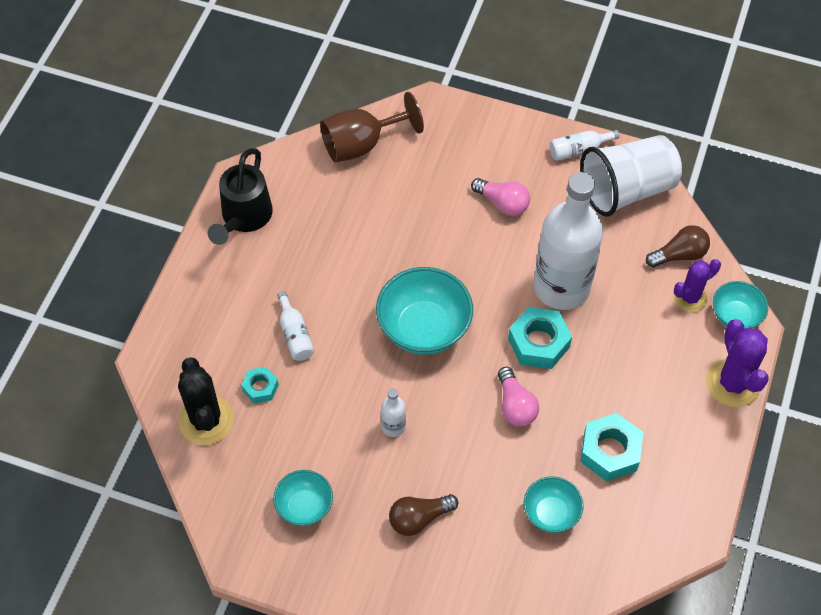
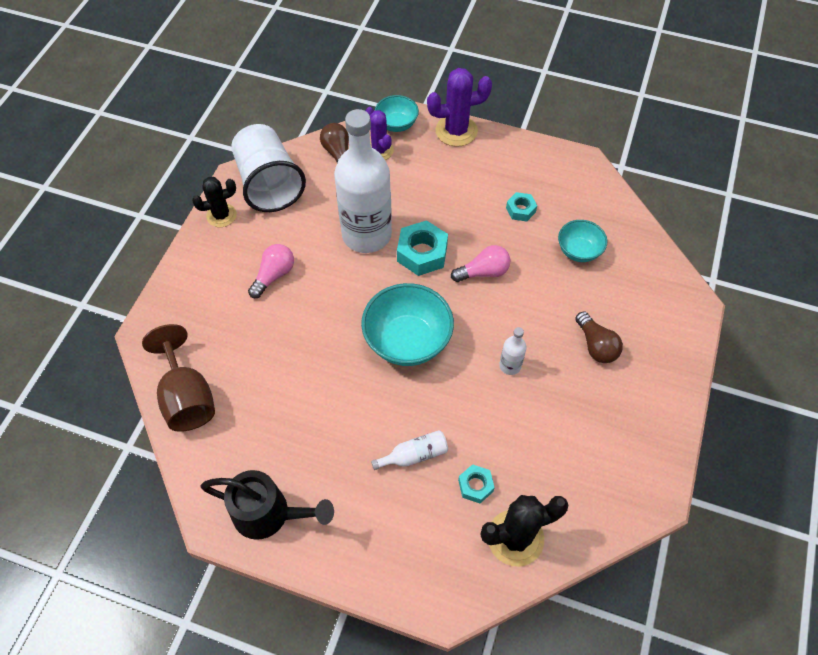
camera: 90 degrees left, 0 degrees up
turquoise bowl [273,470,333,526] -> none
white bottle [550,130,620,161] -> black cactus [192,177,237,227]
turquoise nut [580,413,643,482] -> turquoise nut [506,192,537,221], size x0.57

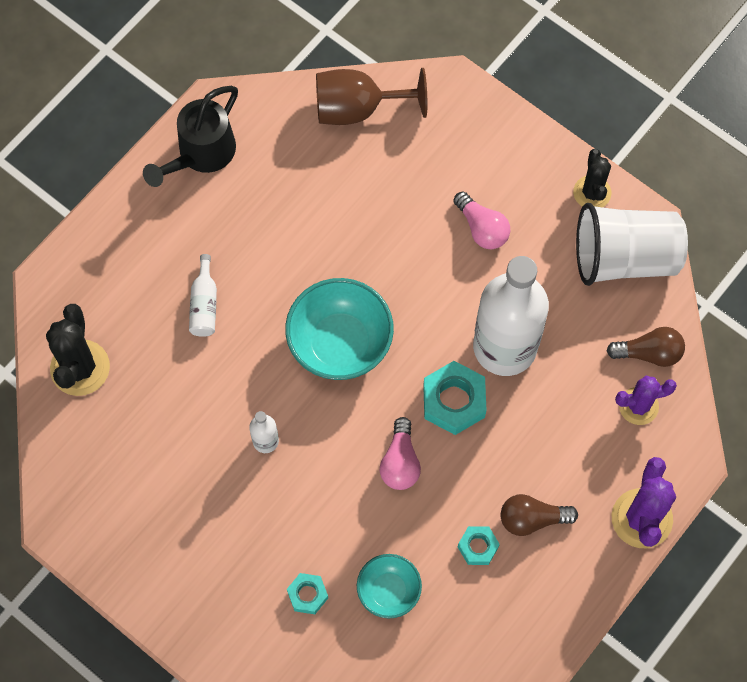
camera: 110 degrees right, 10 degrees up
turquoise bowl [375,95,419,132] -> none
turquoise nut [458,464,495,503] -> turquoise nut moved to [287,573,328,614]
brown light bulb [575,311,623,363] -> brown light bulb moved to [501,494,578,536]

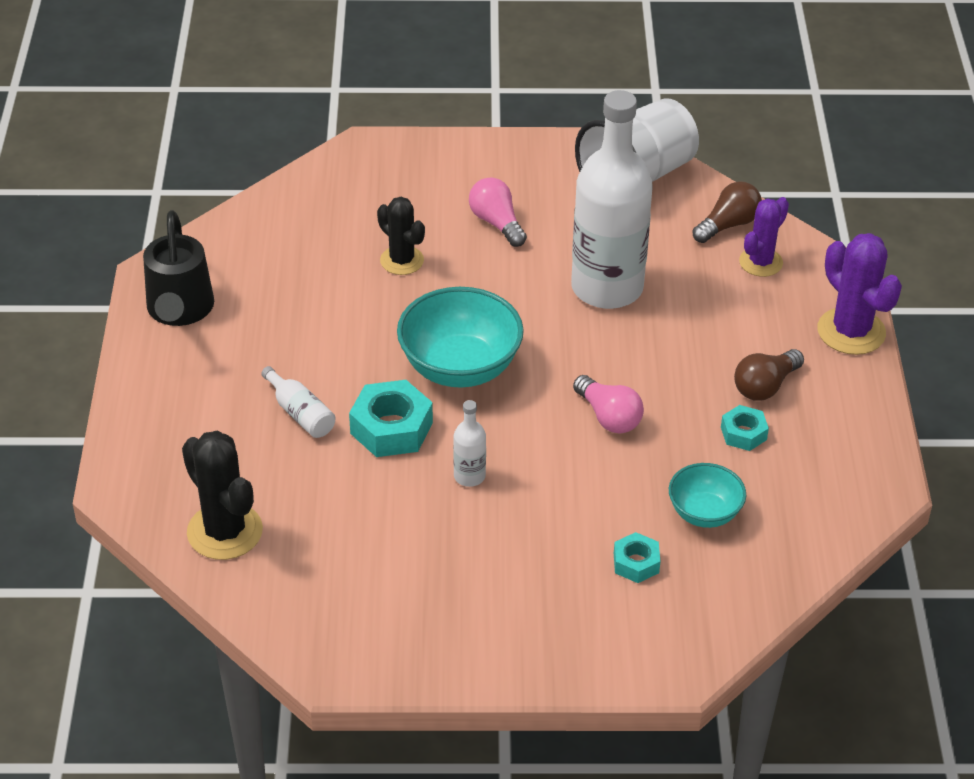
camera: 40 degrees left, 25 degrees down
brown goblet [316,68,427,125] -> none
turquoise nut [423,361,486,435] -> turquoise nut moved to [349,380,433,457]
pink light bulb [453,191,510,249] -> pink light bulb turned 135 degrees counterclockwise [469,177,527,247]
black cactus [573,149,611,207] -> black cactus moved to [377,197,425,275]

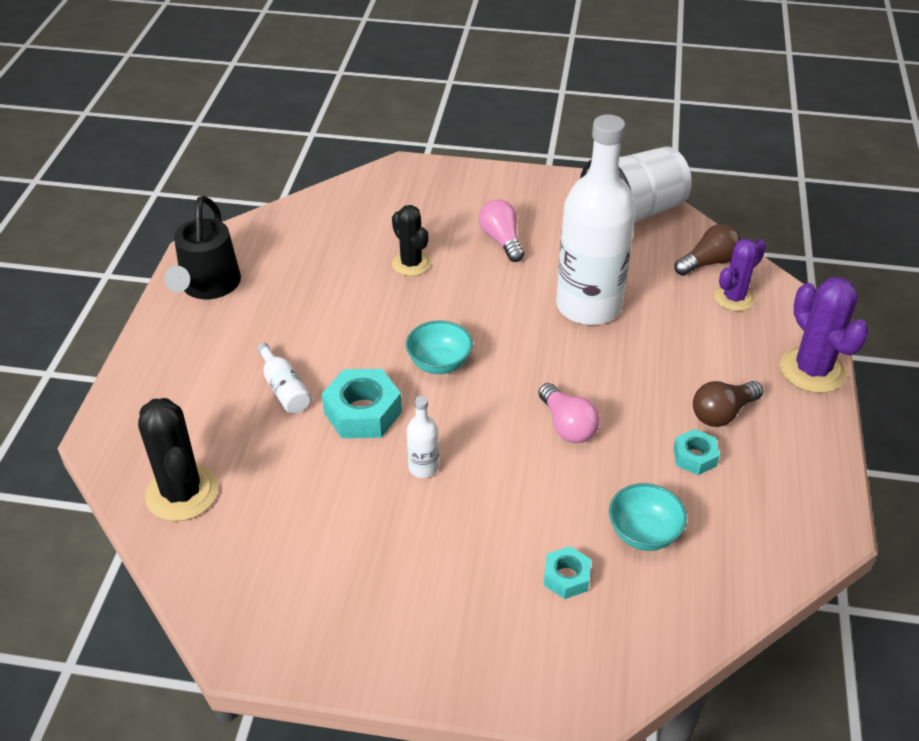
camera: 10 degrees right, 0 degrees up
turquoise bowl [397,287,524,387] -> turquoise bowl [406,321,473,374], size x0.58

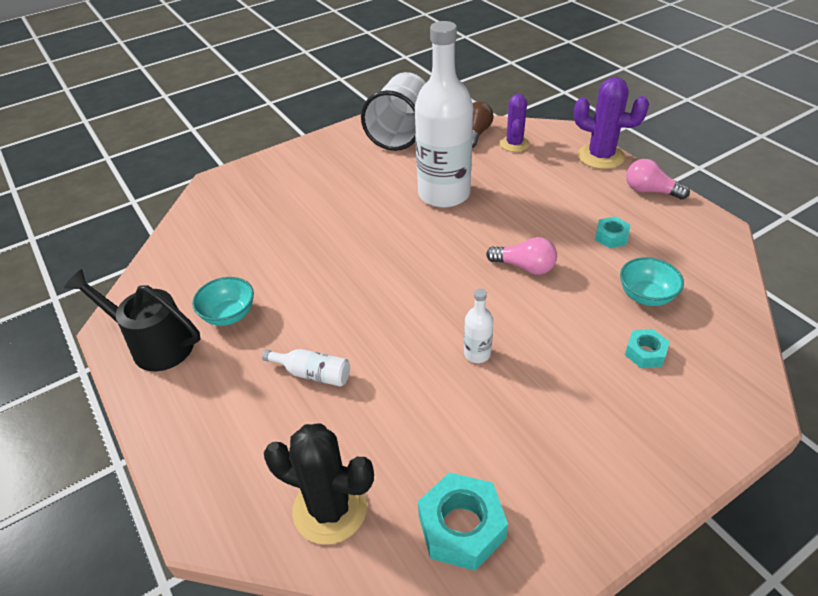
camera: 40 degrees left, 0 degrees up
black watering can [164,196,241,299] -> black watering can turned 150 degrees clockwise [64,269,200,371]
turquoise nut [322,369,402,438] -> turquoise nut moved to [418,472,508,571]
black cactus [392,205,431,276] -> none
turquoise bowl [406,321,473,374] -> turquoise bowl moved to [192,277,254,326]
pink light bulb [479,199,524,262] -> pink light bulb moved to [626,159,690,200]
brown light bulb [693,381,763,427] -> none

